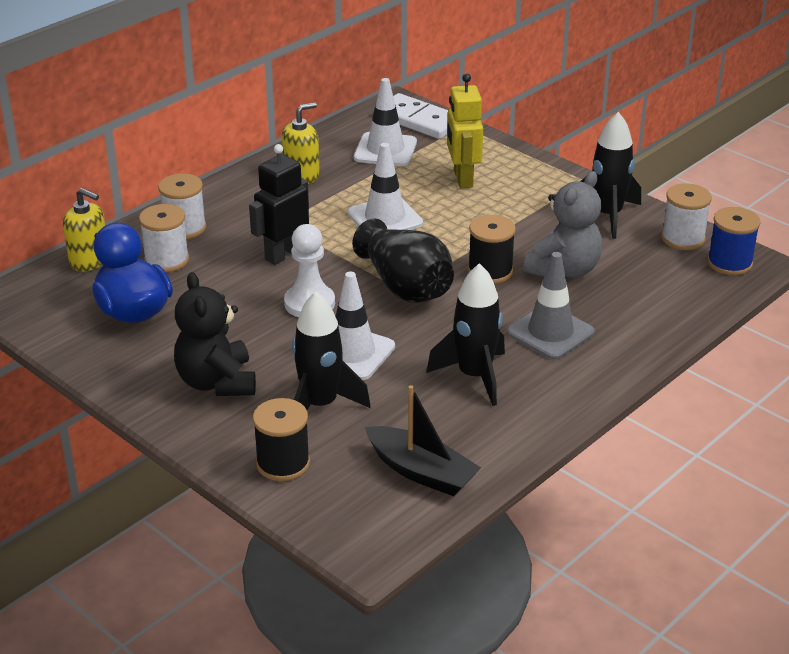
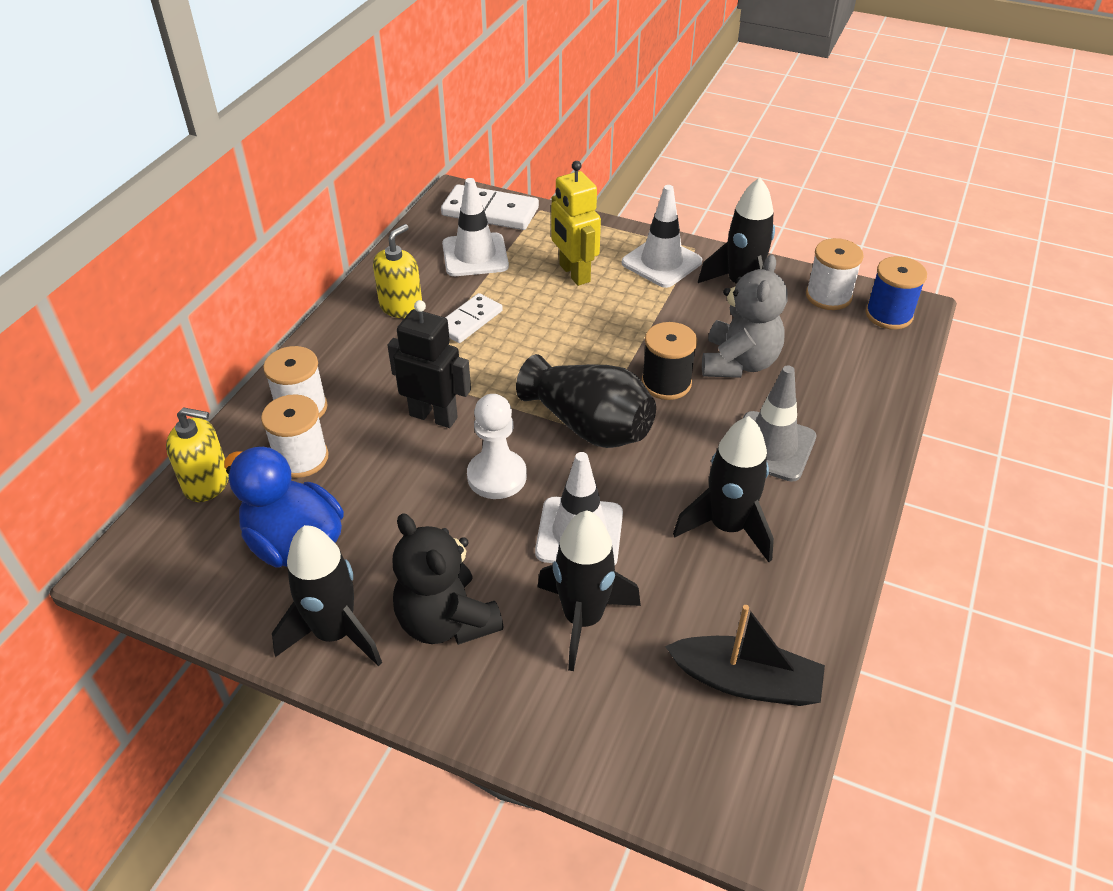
camera: 20 degrees left, 10 degrees up
black robot [249,144,309,265] -> black robot turned 90 degrees clockwise [387,300,471,428]
black spool [253,398,310,481] -> none
white traffic cone [348,143,423,230] -> white traffic cone moved to [622,185,702,288]
none -> black rocket [272,525,382,667]
none -> white domino [445,293,503,343]

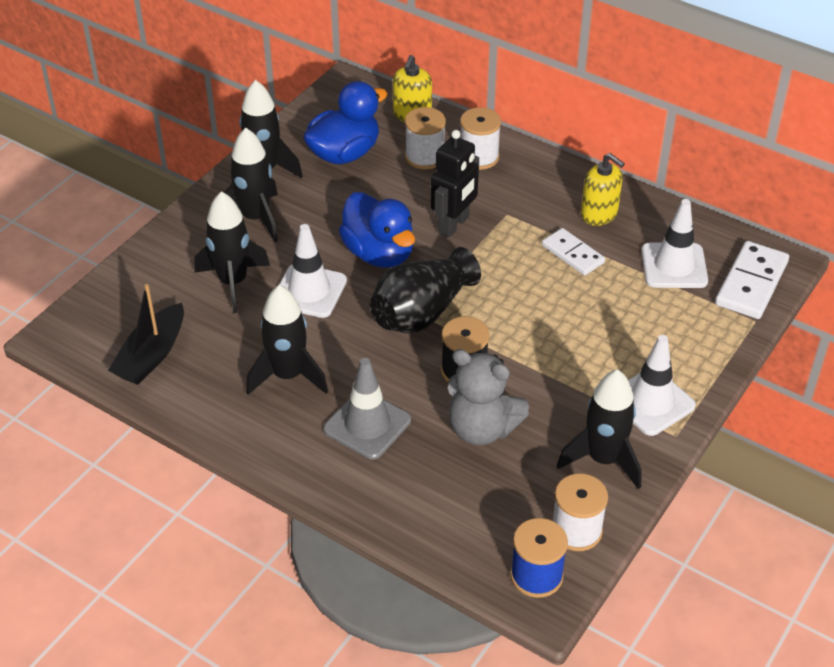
camera: 100 degrees right, 0 degrees up
black teddy bear [392,513,503,645] -> black rocket [224,128,278,242]
white pawn [467,394,527,499] -> blue duck [338,192,415,268]
yellow robot [551,161,601,286] -> none

